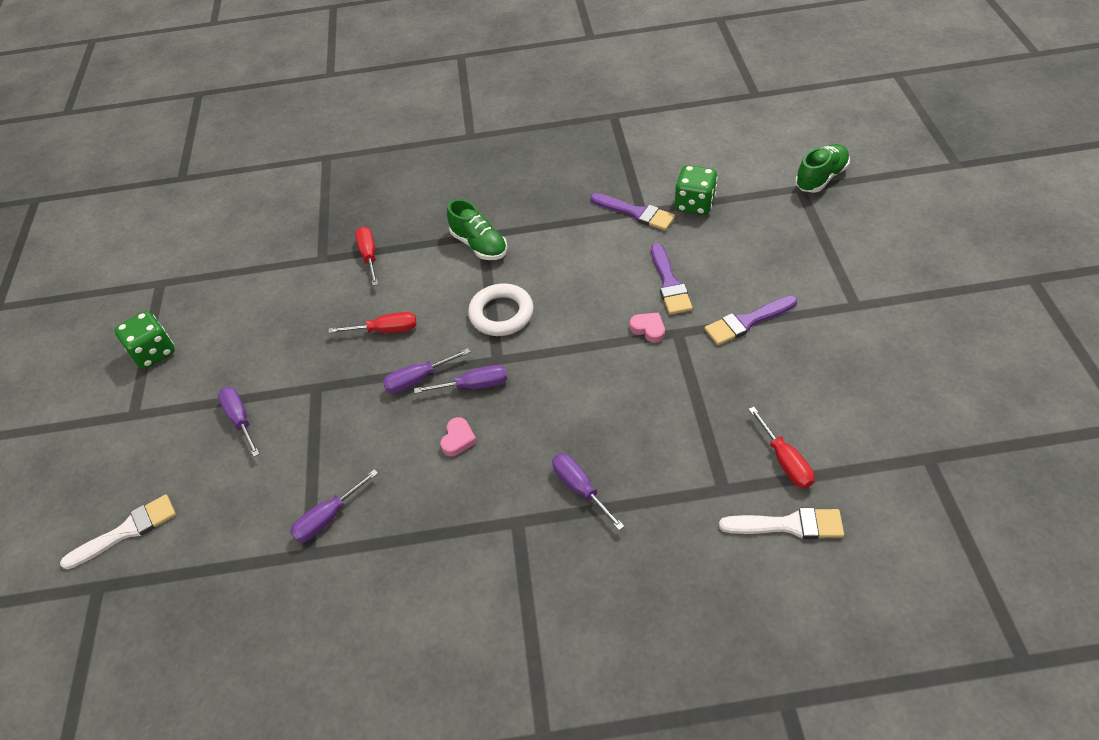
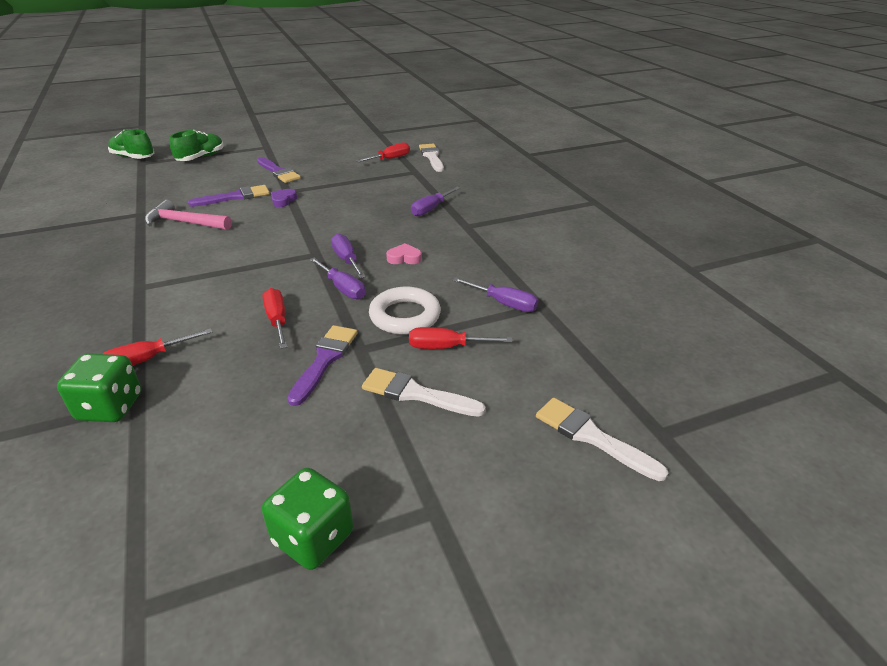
camera: 110 degrees left, 15 degrees down
purple screwdriver [218,387,260,457] -> white brush [362,368,486,417]
green shoe [447,199,507,260] -> green shoe moved to [170,130,224,161]
white ring [468,283,534,336] -> white ring moved to [369,287,441,334]
purple brush [590,193,675,231] -> purple brush moved to [287,325,358,406]
pink heart [630,312,665,343] -> purple heart [271,189,297,207]
green dice [675,165,718,215] -> green dice moved to [57,353,141,422]
none -> pink hammer [145,200,232,230]
none -> red screwdriver [409,327,512,349]

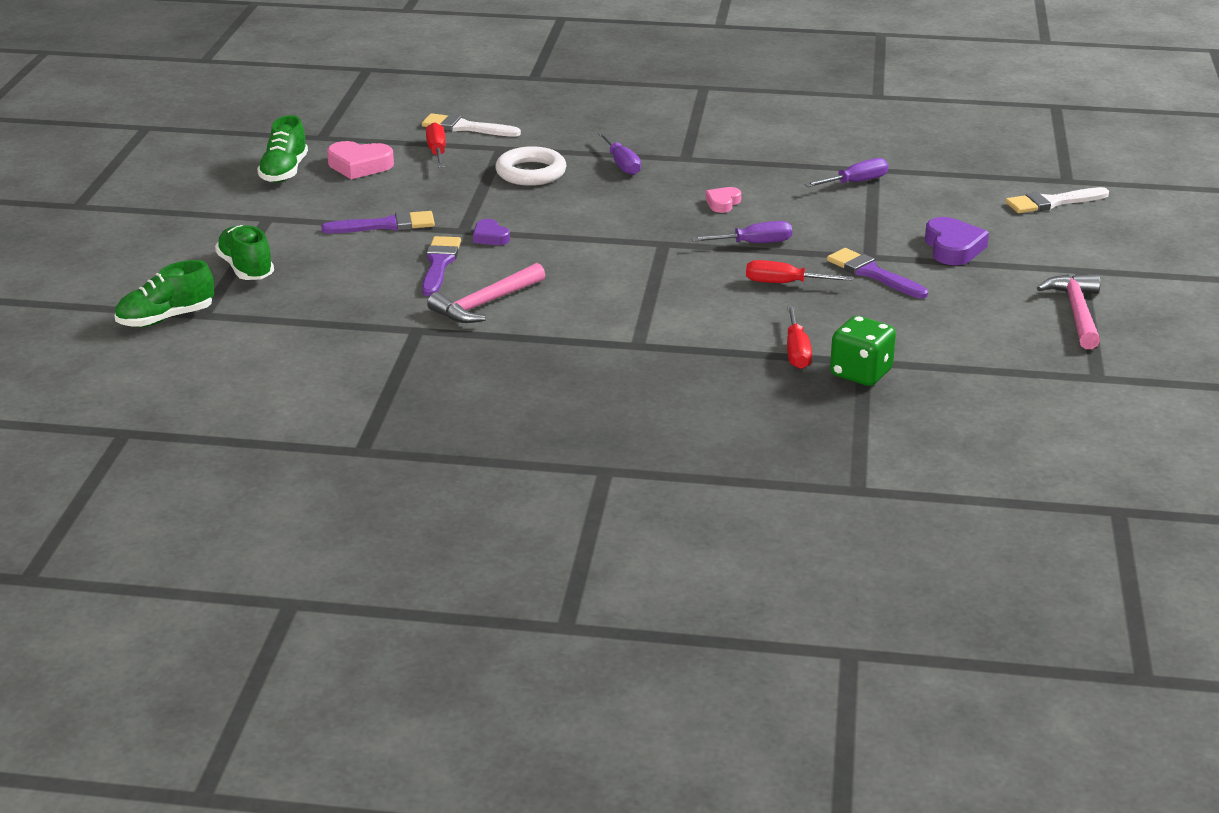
camera: 60 degrees left, 5 degrees down
green dice [262,468,353,570] -> pink hammer [1037,274,1100,349]
purple screwdriver [331,233,366,278] -> none
white brush [362,368,486,417] -> purple heart [925,217,989,265]
white ring [369,287,441,334] -> white ring moved to [495,146,566,186]
red screwdriver [409,327,512,349] -> none
none -> green shoe [257,115,308,183]
none -> pink heart [327,141,394,179]

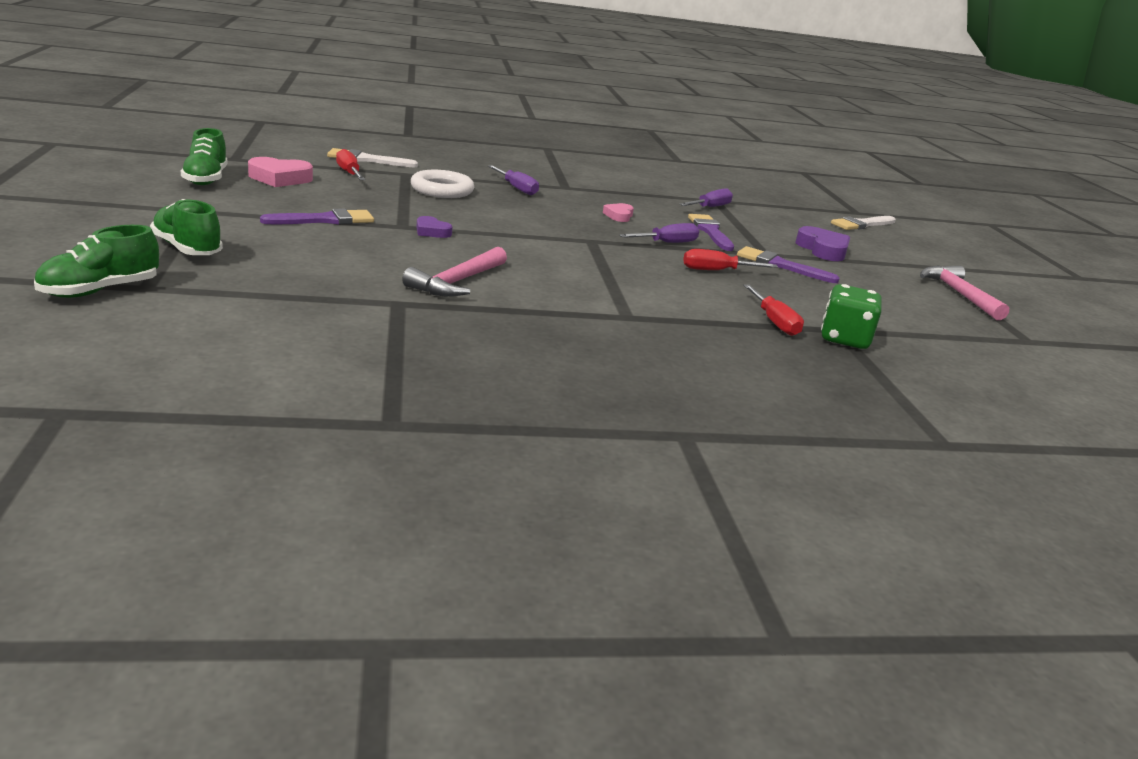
camera: 20 degrees left, 5 degrees down
purple brush [422,236,461,296] -> purple brush moved to [688,214,734,251]

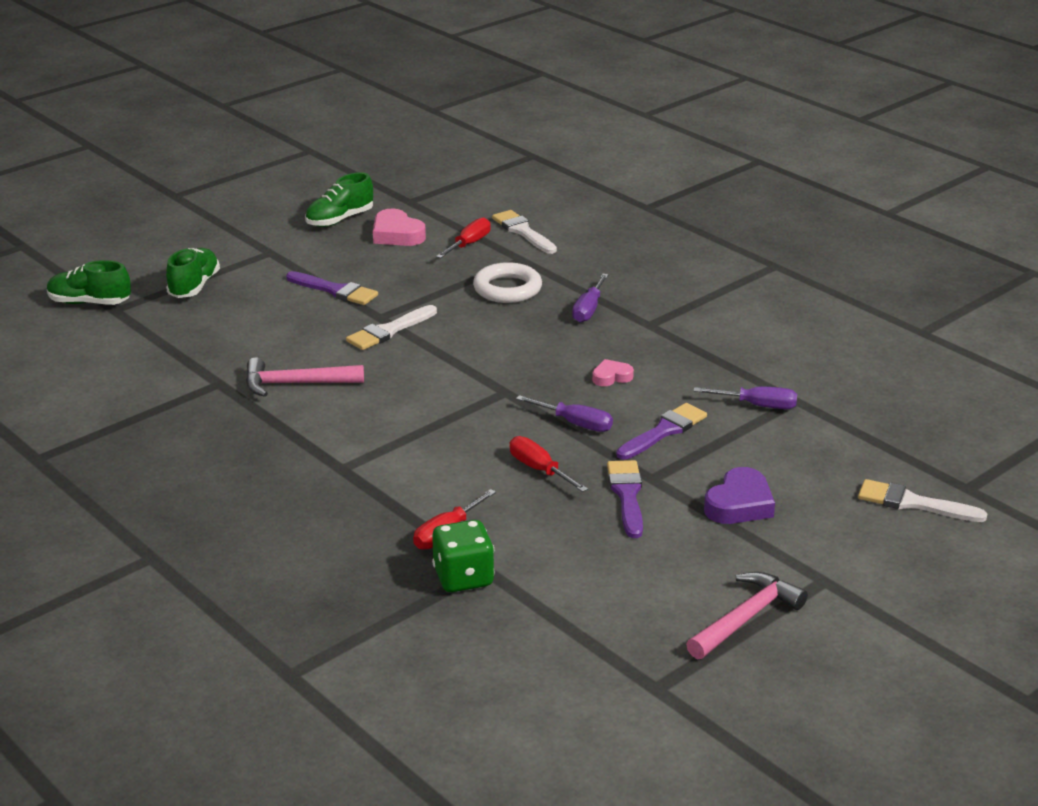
camera: 60 degrees right, 5 degrees up
purple heart [416,216,453,238] -> white brush [346,305,437,350]

